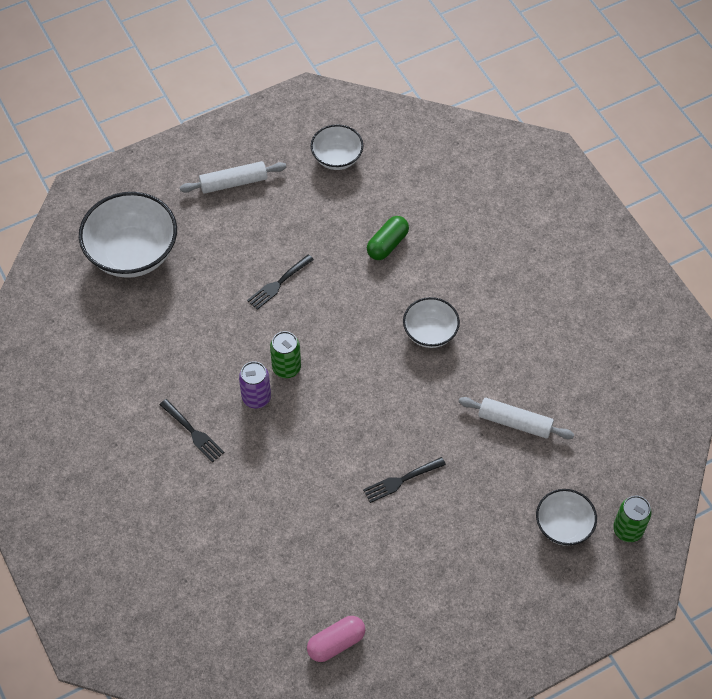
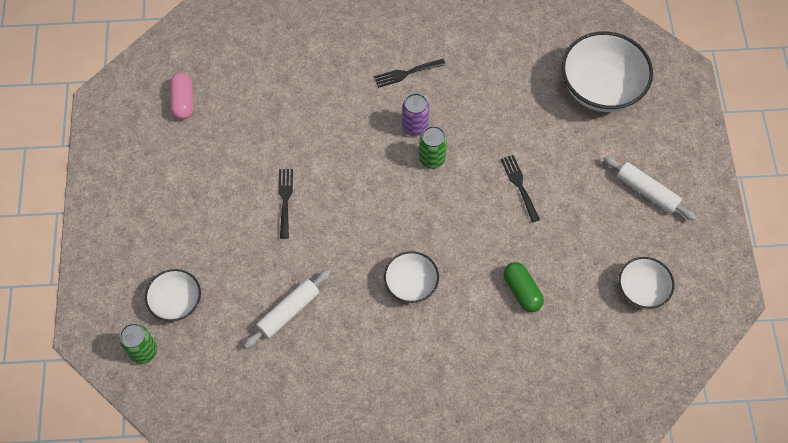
camera: 115 degrees right, 5 degrees up
white rolling pin [179,161,286,194] -> white rolling pin turned 60 degrees counterclockwise [604,156,696,220]

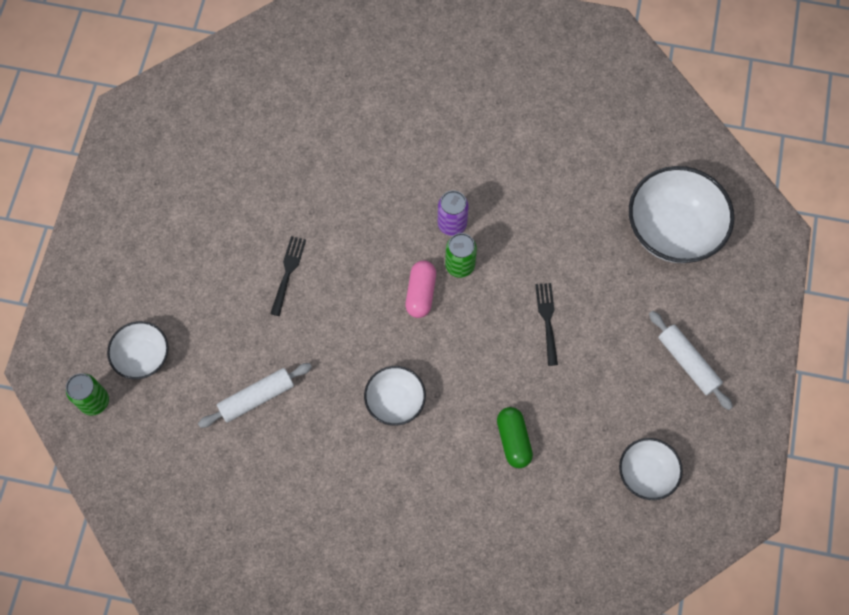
camera: 15 degrees right, 5 degrees up
pink capsule [170,73,193,120] -> pink capsule moved to [406,261,436,318]
black fork [374,59,446,88] -> none

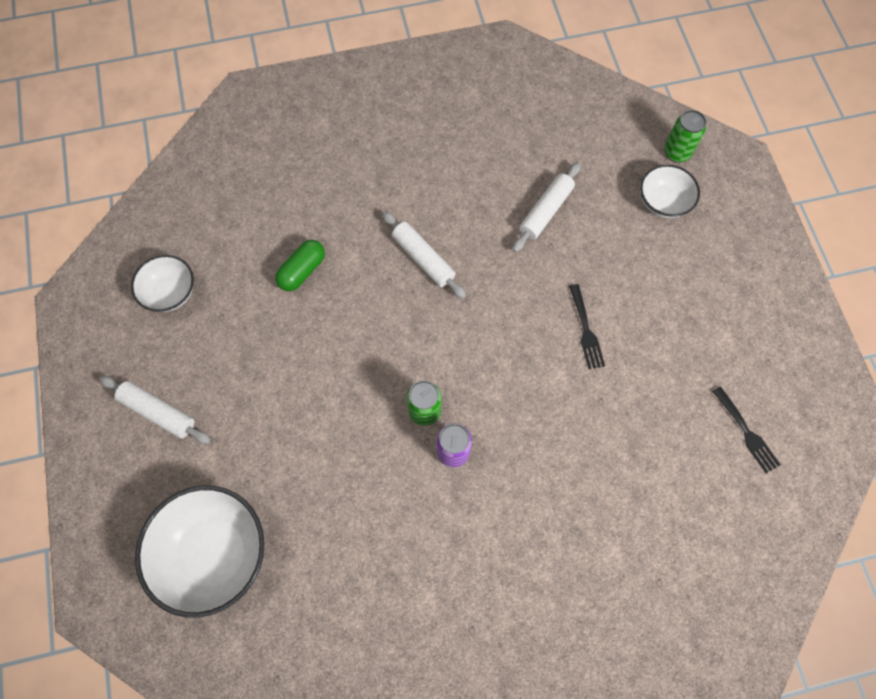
camera: 155 degrees right, 0 degrees up
white bowl [364,366,426,426] -> white rolling pin [382,212,466,299]
pink capsule [406,261,436,318] -> none
green capsule [497,407,533,468] -> green capsule turned 75 degrees clockwise [275,240,325,291]
black fork [535,283,558,366] -> black fork moved to [712,386,781,474]

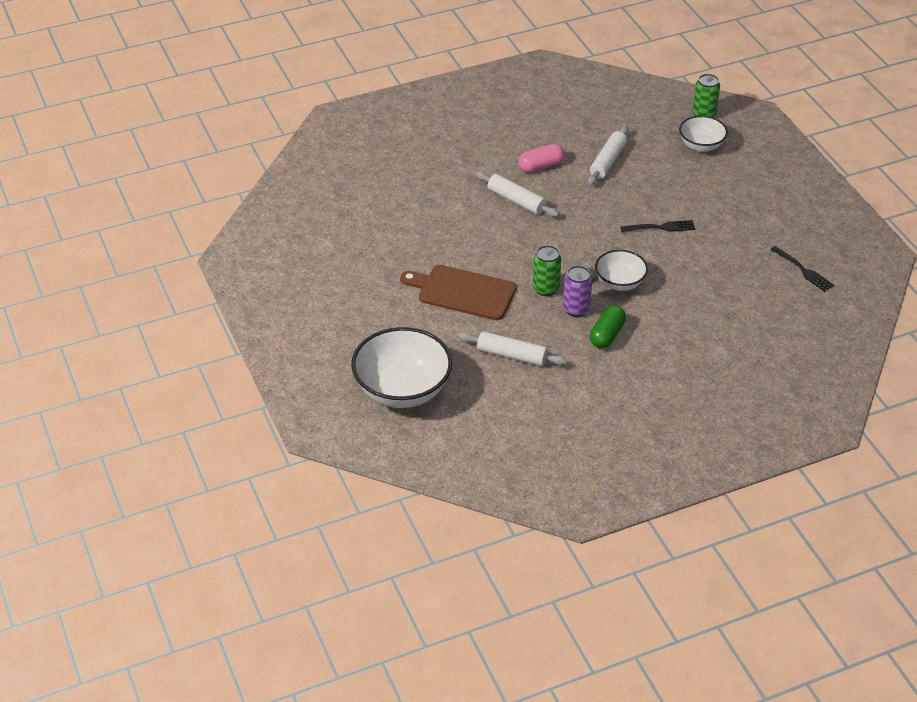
camera: 10 degrees left, 25 degrees down
white rolling pin [100,376,211,444] -> white rolling pin moved to [458,331,567,366]
white bowl [131,255,194,312] -> white bowl moved to [595,250,648,291]
green capsule [275,240,325,291] -> green capsule moved to [590,305,626,348]
black fork [569,284,605,369] -> black fork turned 75 degrees counterclockwise [620,220,695,232]
none -> brown cutting board [400,265,517,320]
none -> pink capsule [518,144,564,173]

